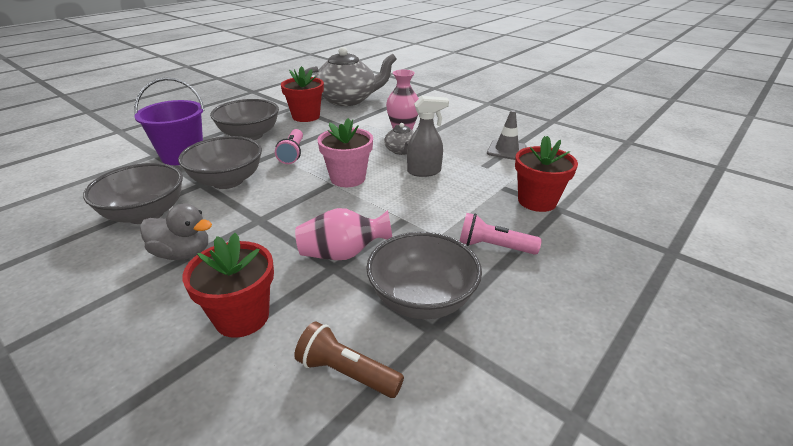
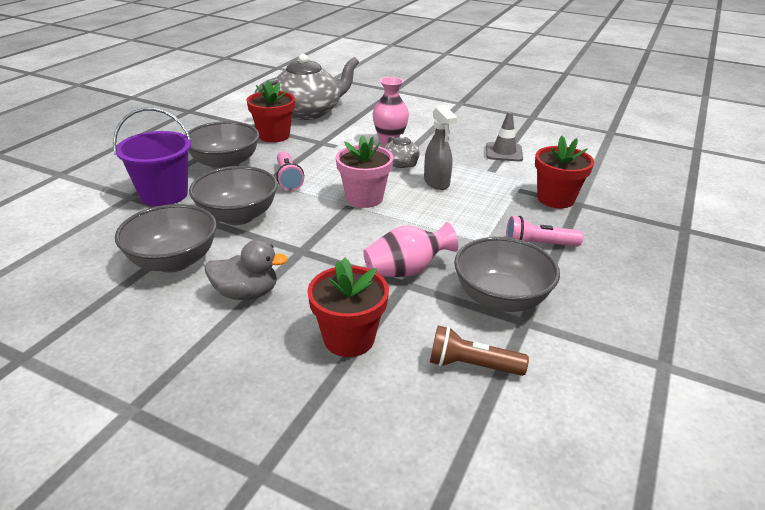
camera: 15 degrees left, 0 degrees up
grey spray bottle [407,96,449,177] -> grey spray bottle turned 90 degrees clockwise [424,105,457,190]

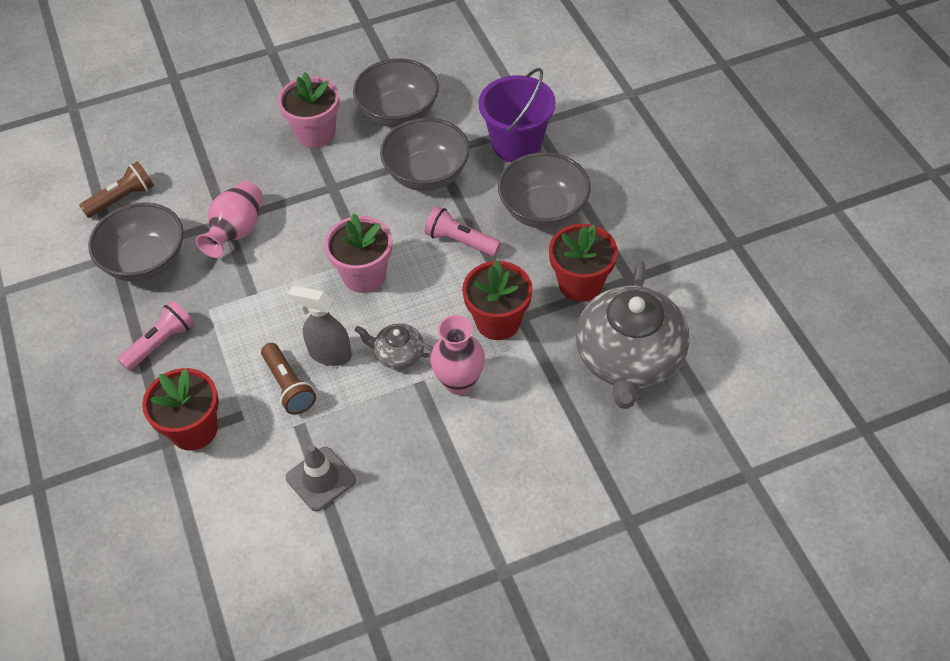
camera: 135 degrees right, 20 degrees up
grey duck [205,240,288,300] -> pink flower pot [278,72,340,148]
red flower pot [308,257,389,357] -> red flower pot moved to [462,260,532,340]
none -> brown flashlight [261,343,316,415]

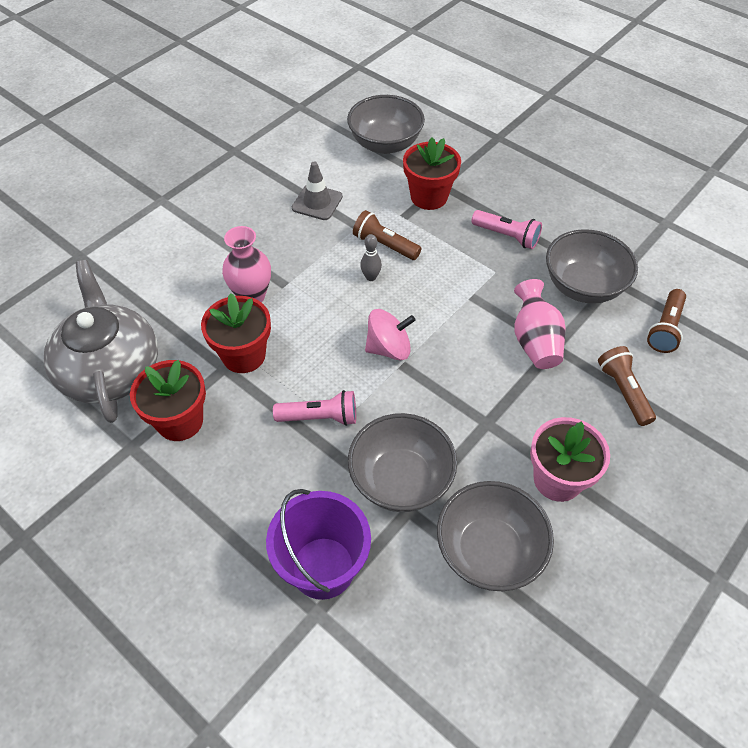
camera: 150 degrees right, 0 degrees up
pink flashlight [118,300,194,371] -> pink flashlight turned 75 degrees counterclockwise [471,210,542,249]
grey spray bottle [288,286,352,366] -> grey bowling pin [360,234,382,281]
pink flower pot [324,214,392,293] -> pink spinning top [365,309,415,360]
grey teapot [355,323,433,370] -> none
grey bowl [498,152,591,229] -> grey bowl moved to [347,95,425,154]
none -> brown flashlight [598,346,656,426]

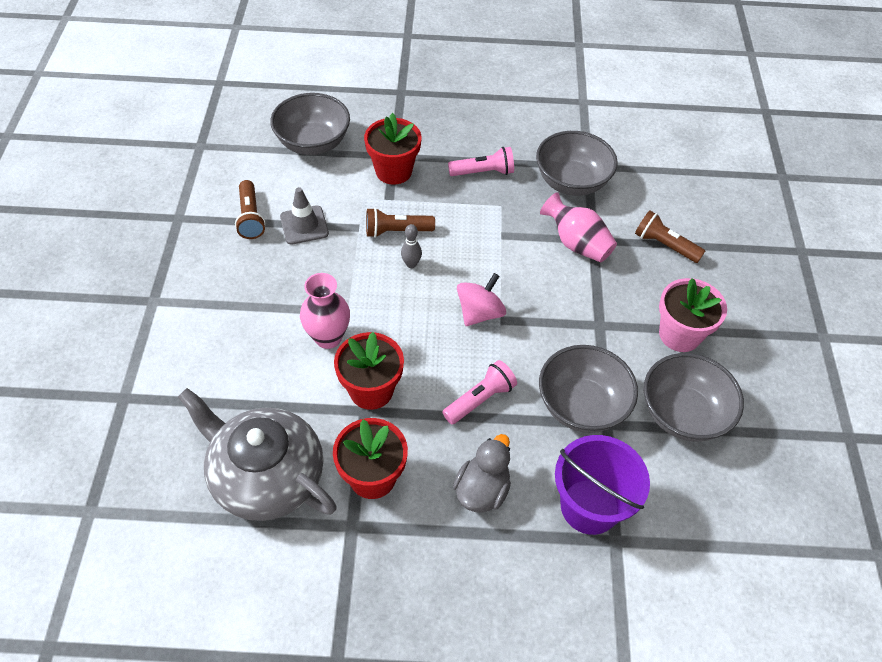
camera: 40 degrees left, 0 degrees up
brown flashlight [647,289,686,353] -> brown flashlight moved to [235,180,266,239]
none -> grey duck [453,434,511,513]

